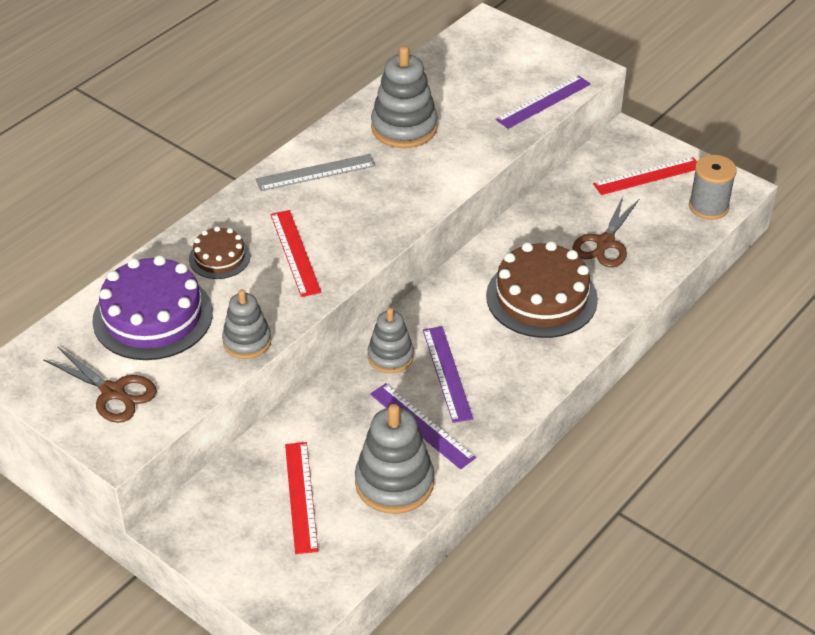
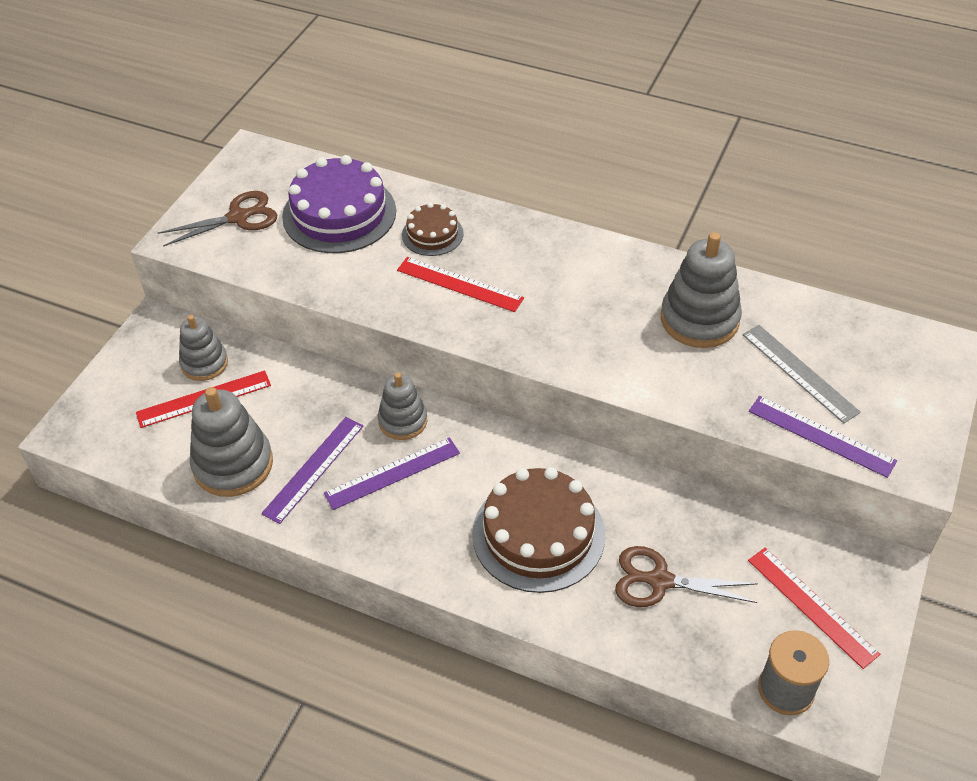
camera: 75 degrees right, 5 degrees up
brown scissors [43,346,157,423] -> brown scissors turned 135 degrees counterclockwise [158,191,277,247]
grey stacking toy [222,289,271,359] -> grey stacking toy moved to [179,315,228,381]
grey ruler [256,154,376,191] -> grey ruler moved to [743,325,861,423]
red ruler [270,210,321,297] -> red ruler turned 60 degrees clockwise [397,257,524,312]

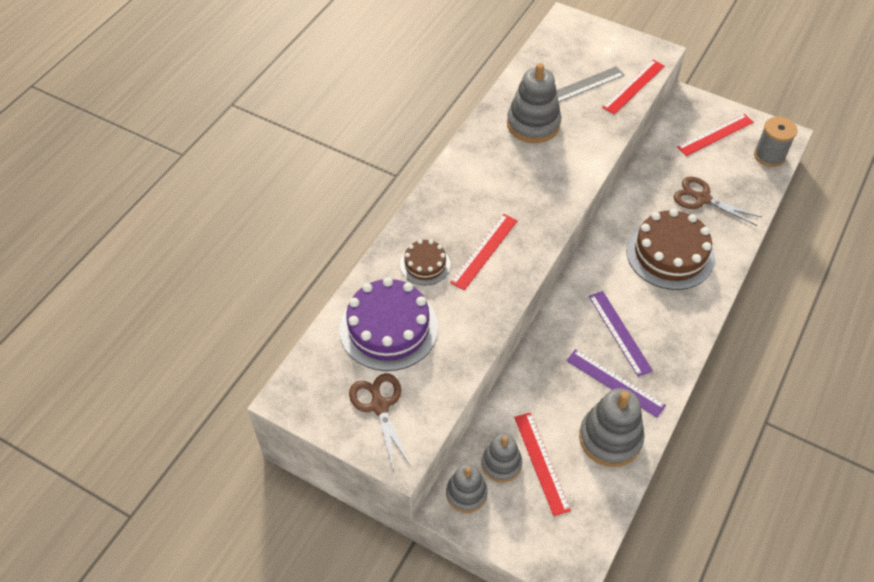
camera: 85 degrees left, 5 degrees up
grey stacking toy [378,373,427,440] -> grey stacking toy moved to [446,464,488,513]
brown scissors [615,546,758,607] -> brown scissors turned 105 degrees clockwise [674,177,761,226]
purple ruler [749,396,897,478] -> red ruler [602,60,665,115]

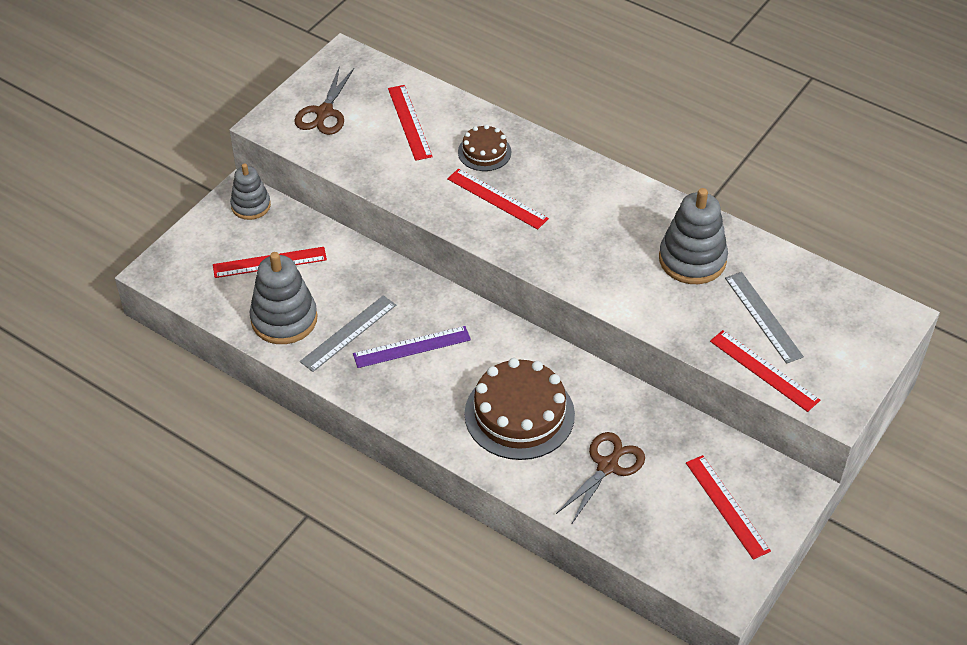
camera: 95 degrees right, 5 degrees down
purple cake [339,277,438,371] -> red ruler [388,85,433,161]
brown scissors [349,373,410,471] -> brown scissors turned 120 degrees clockwise [295,66,354,135]
grey stacking toy [481,433,522,483] -> none
purple ruler [566,349,666,418] -> grey ruler [300,295,396,372]
grey spool [754,116,797,167] -> none

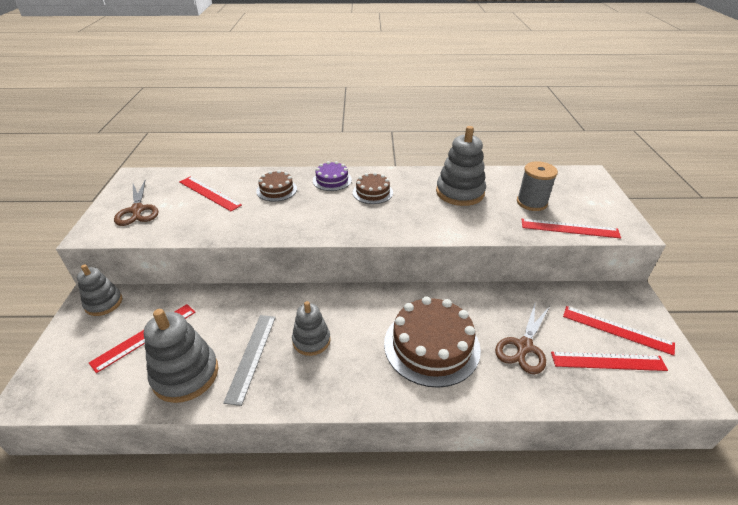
camera: 35 degrees left, 10 degrees down
purple ruler [353,326,471,368] -> grey stacking toy [292,301,331,356]
red ruler [447,168,549,230] -> red ruler moved to [551,352,668,371]
brown scissors [556,432,645,525] -> brown scissors turned 150 degrees counterclockwise [495,304,550,374]
grey ruler [725,272,804,364] -> grey spool [517,161,558,211]
none -> purple cake [313,161,352,191]
none -> brown cake [353,172,393,204]

